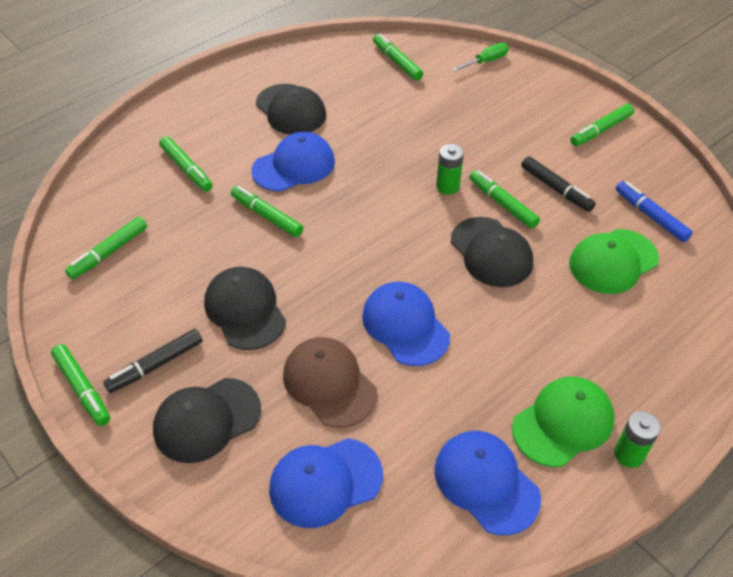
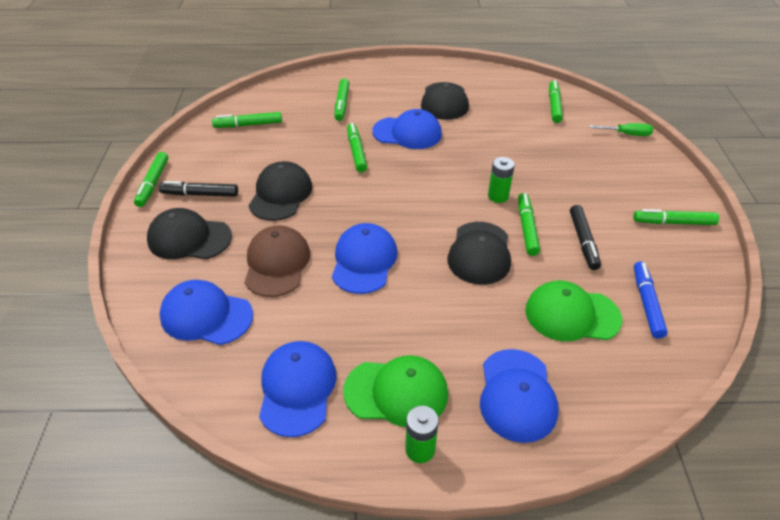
camera: 40 degrees right, 5 degrees down
none -> blue cap [480,349,558,443]

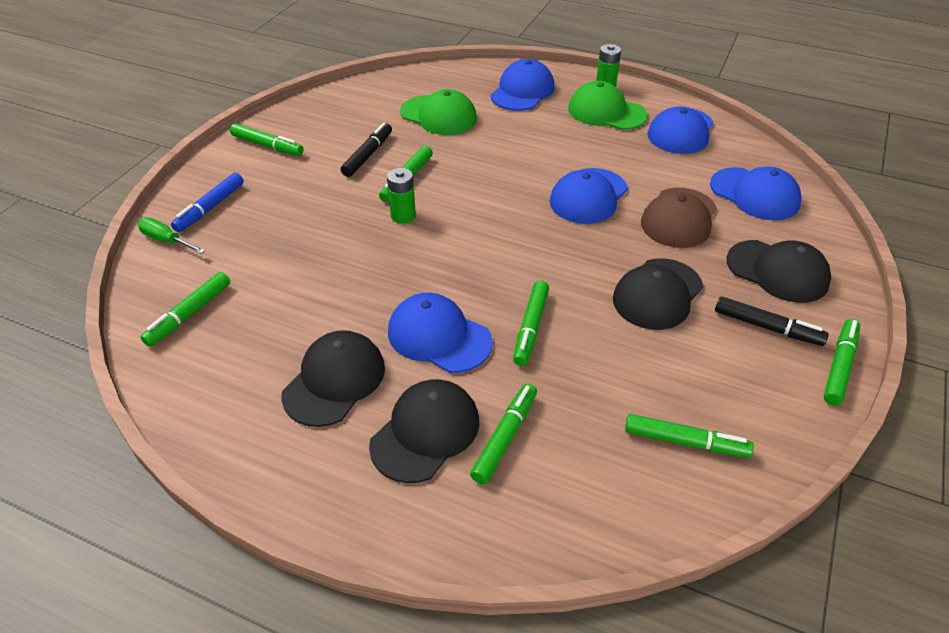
camera: 155 degrees left, 0 degrees up
black cap [448,222,511,285] -> black cap moved to [369,379,479,483]
blue marker [634,261,668,339] -> blue marker moved to [171,173,244,232]

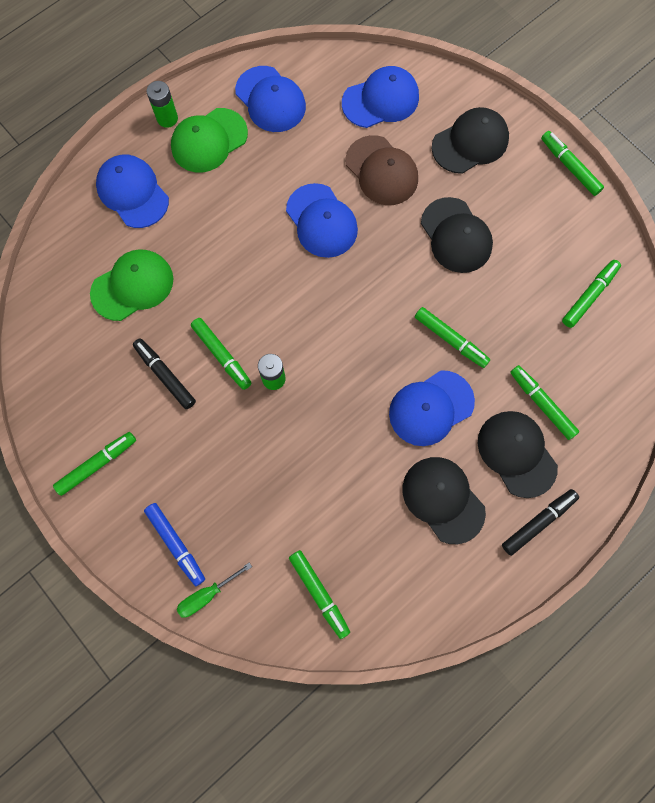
camera: 65 degrees left, 30 degrees up
black marker [715,296,829,346] -> black marker moved to [502,489,579,556]

